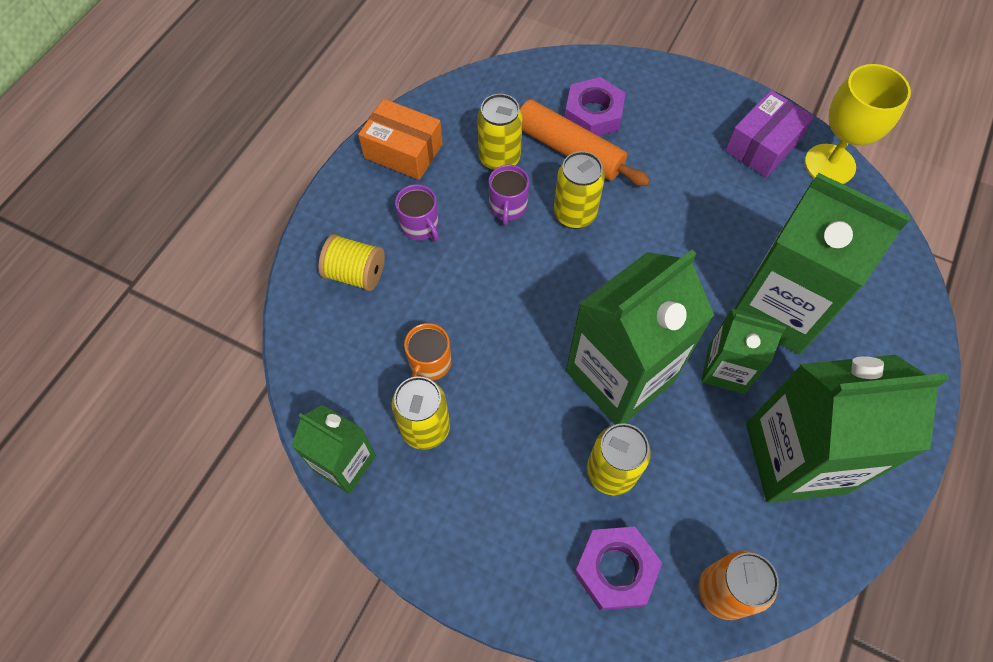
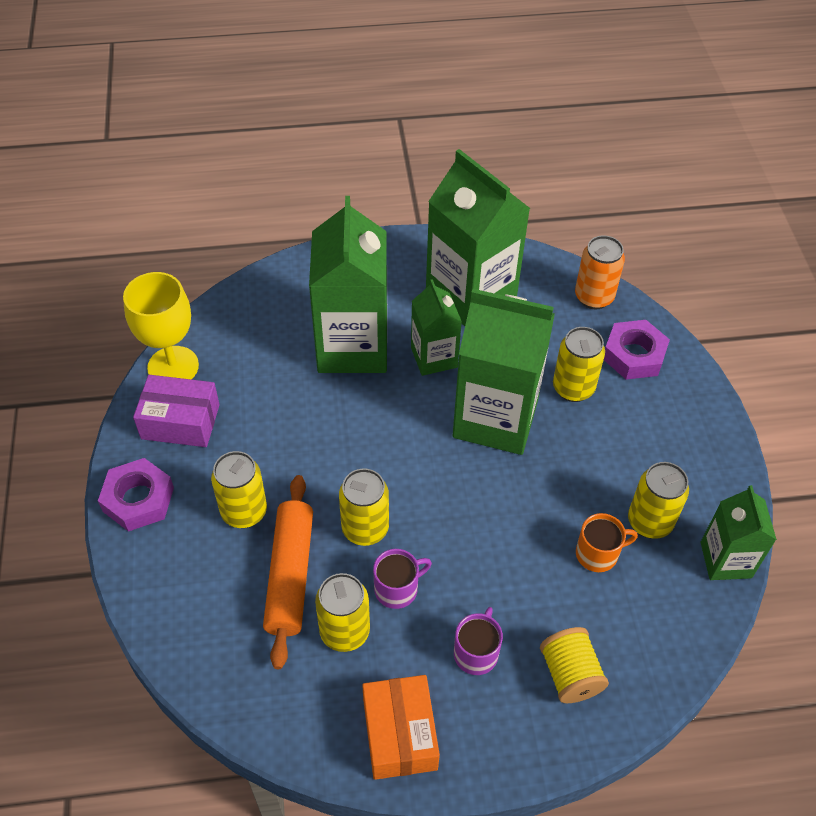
camera: 125 degrees left, 10 degrees down
purple nut [565,77,626,136] -> purple nut moved to [98,458,174,532]
none -> yellow can [211,451,267,528]

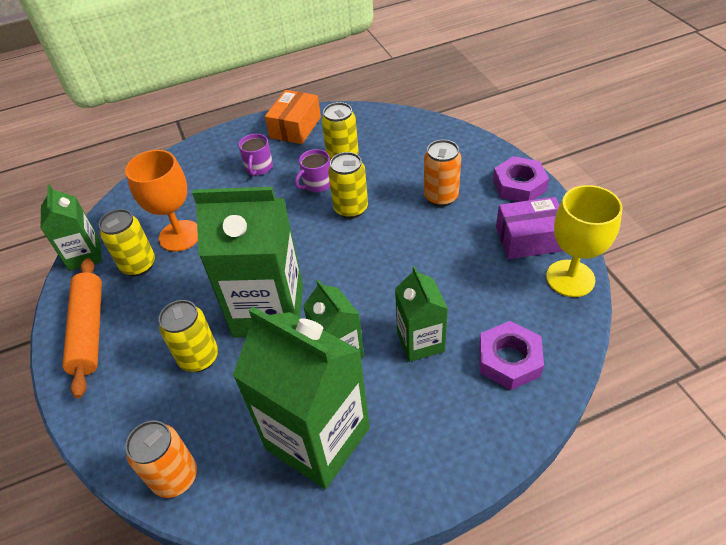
camera: 170 degrees right, 5 degrees down
yellow can [211,451,267,528] -> orange can [424,140,461,207]
orange rolling pin [263,475,313,669] -> orange rolling pin moved to [62,258,102,398]
green carton [309,196,387,373] -> green carton [395,266,448,362], size x0.55
orange box [362,675,440,780] -> orange box turned 45 degrees clockwise [265,90,321,144]
yellow spool [540,627,609,703] -> none
orange mug [576,513,638,572] -> orange goblet [125,150,198,252]
purple nut [604,320,670,380] -> purple nut moved to [479,321,544,390]

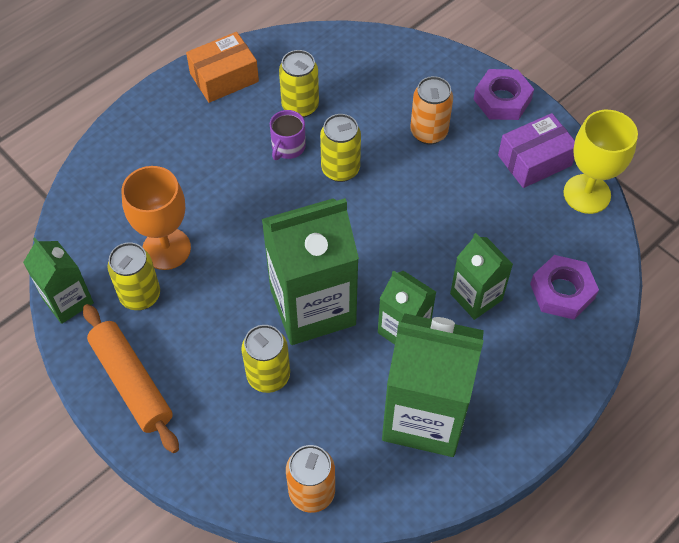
camera: 25 degrees left, 10 degrees up
purple mug [238,134,273,176] -> none
orange box [265,90,321,144] -> orange box turned 60 degrees clockwise [186,32,259,103]

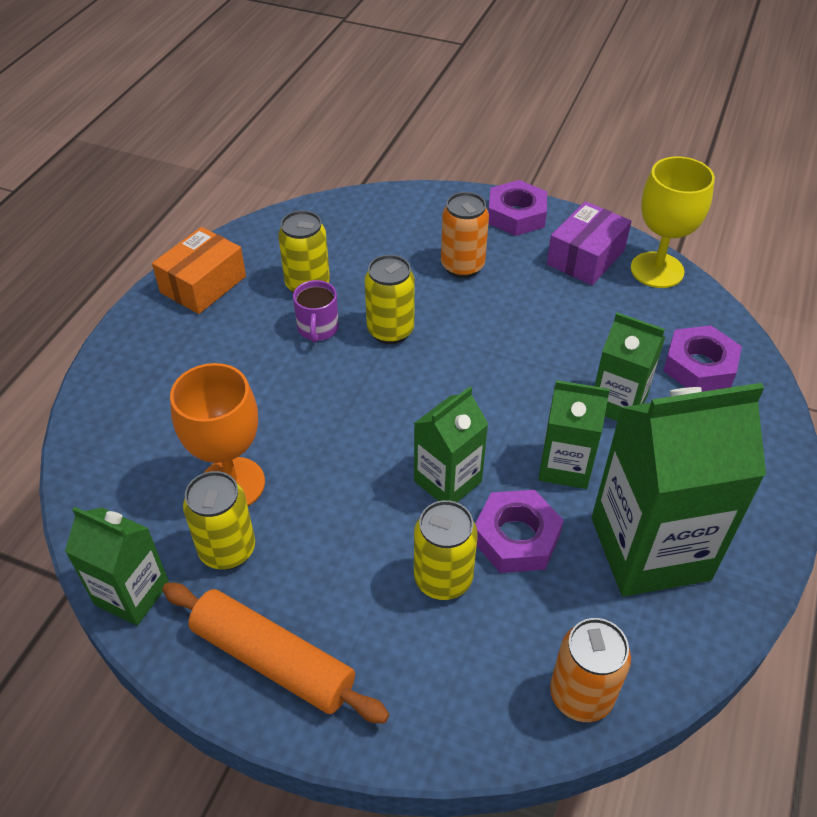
camera: 25 degrees left, 10 degrees down
green carton [262,198,359,345] -> green carton [414,387,488,502], size x0.55
none -> purple nut [475,490,564,573]

